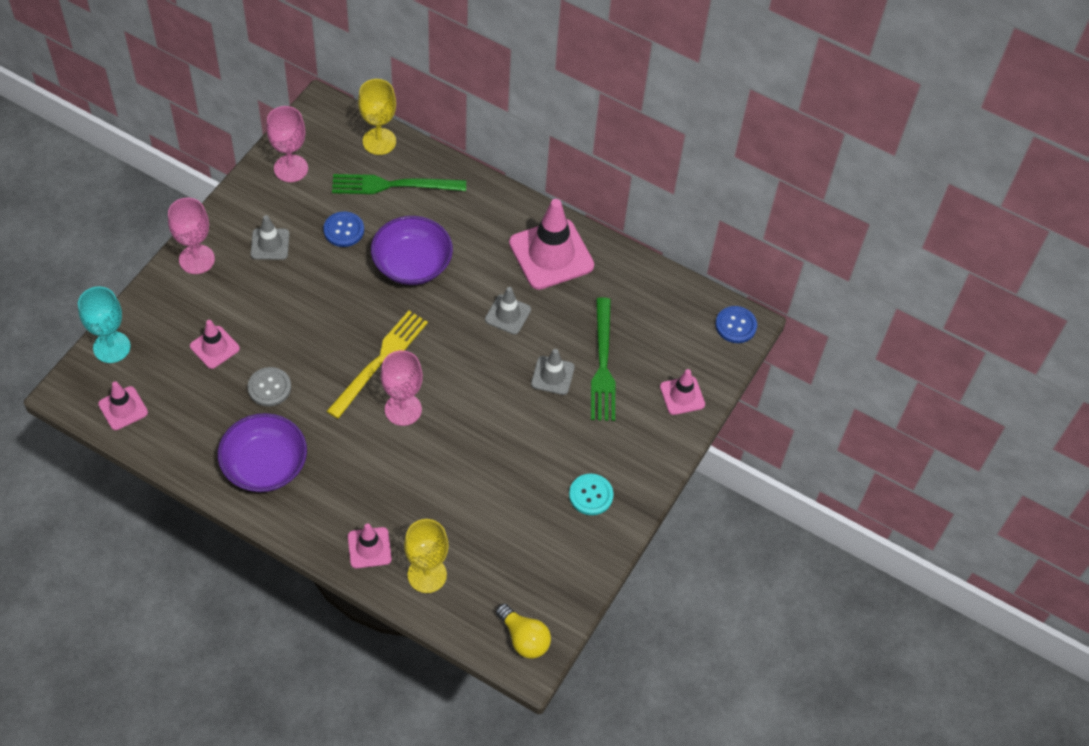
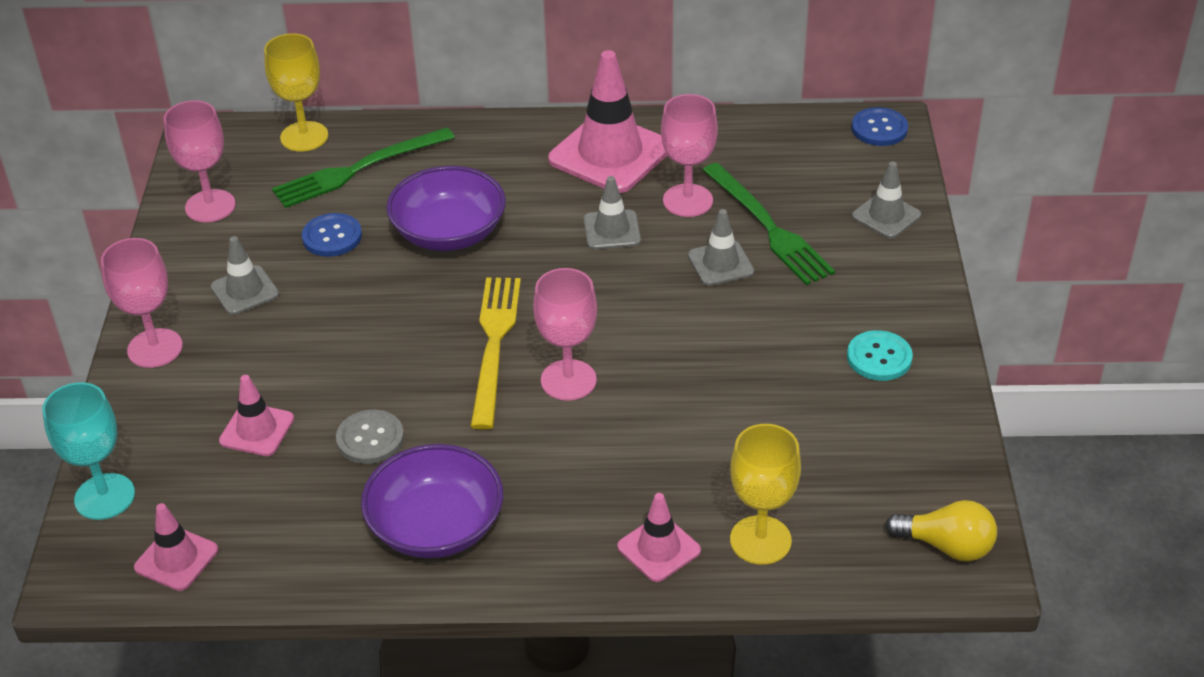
camera: 25 degrees left, 15 degrees down
pink traffic cone [660,369,705,415] -> grey traffic cone [852,161,921,238]
none -> pink goblet [661,94,718,217]

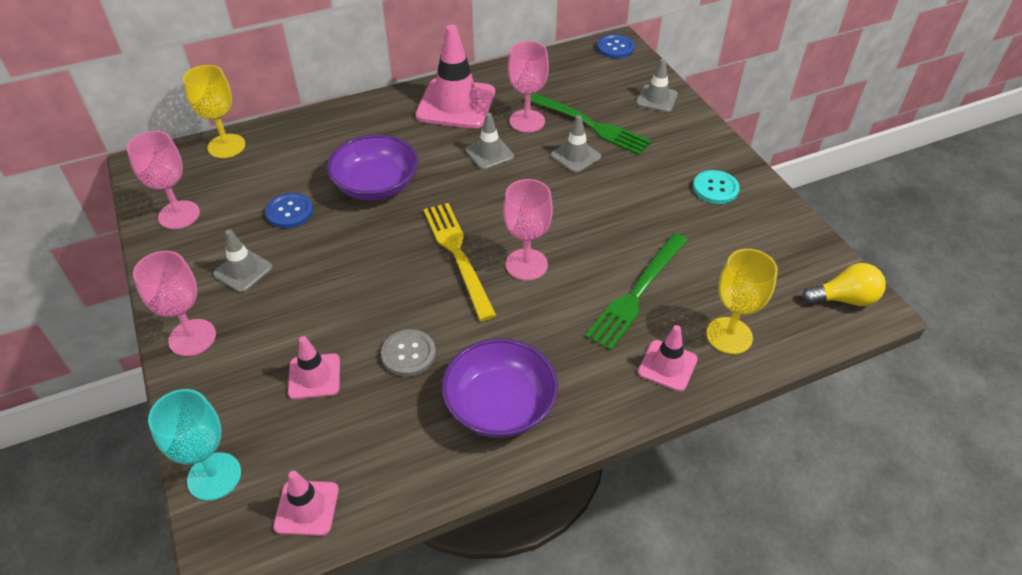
camera: 25 degrees left, 5 degrees up
green fork [272,127,455,208] -> green fork moved to [585,233,688,351]

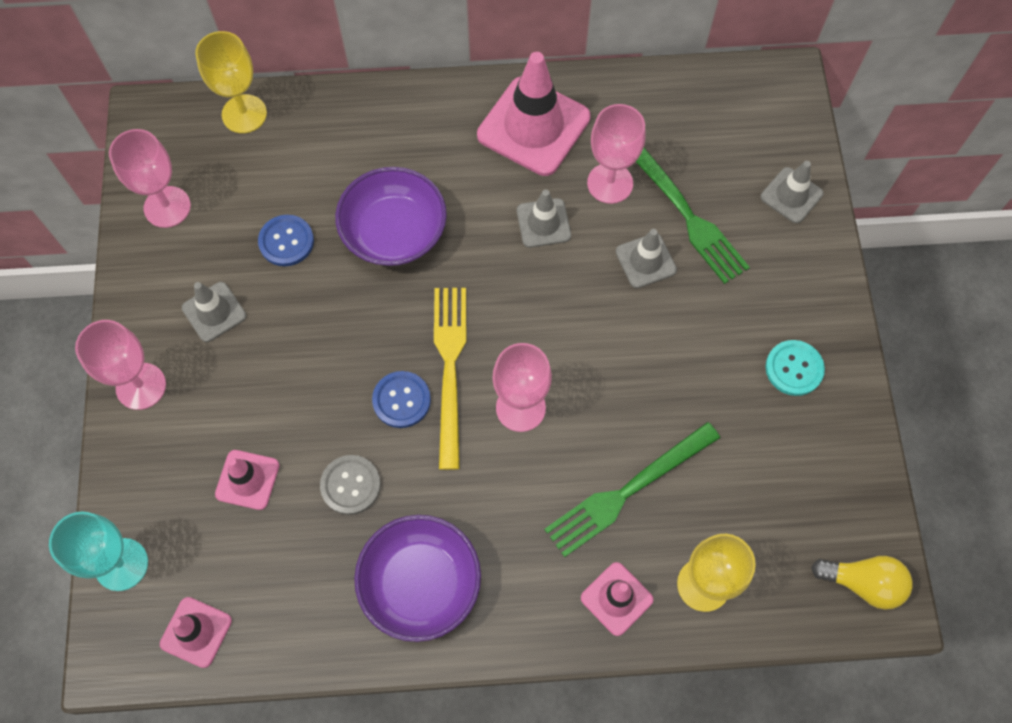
camera: 20 degrees right, 20 degrees up
blue button [597,34,635,59] -> blue button moved to [372,371,431,428]

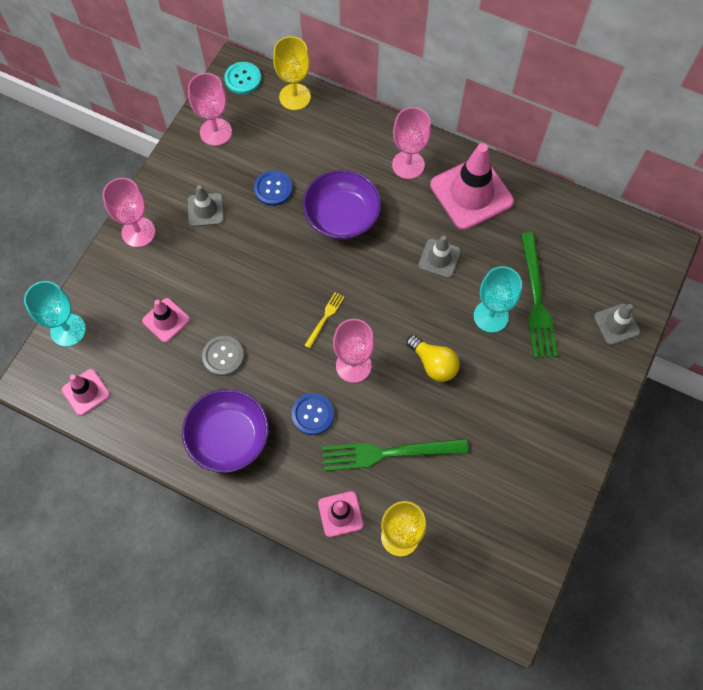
camera: 30 degrees right, 0 degrees up
blue button [372,371,431,428] -> blue button moved to [292,393,334,435]
yellow fork [434,288,466,470] -> yellow fork [304,292,344,348], size x0.48
pink goblet [587,104,646,204] -> pink goblet moved to [392,107,431,179]
grey traffic cone [616,229,677,288] -> turquoise goblet [474,266,522,333]
turquoise button [765,340,825,396] -> turquoise button moved to [224,62,261,94]
yellow light bulb [811,556,913,610] -> yellow light bulb moved to [406,335,460,382]

